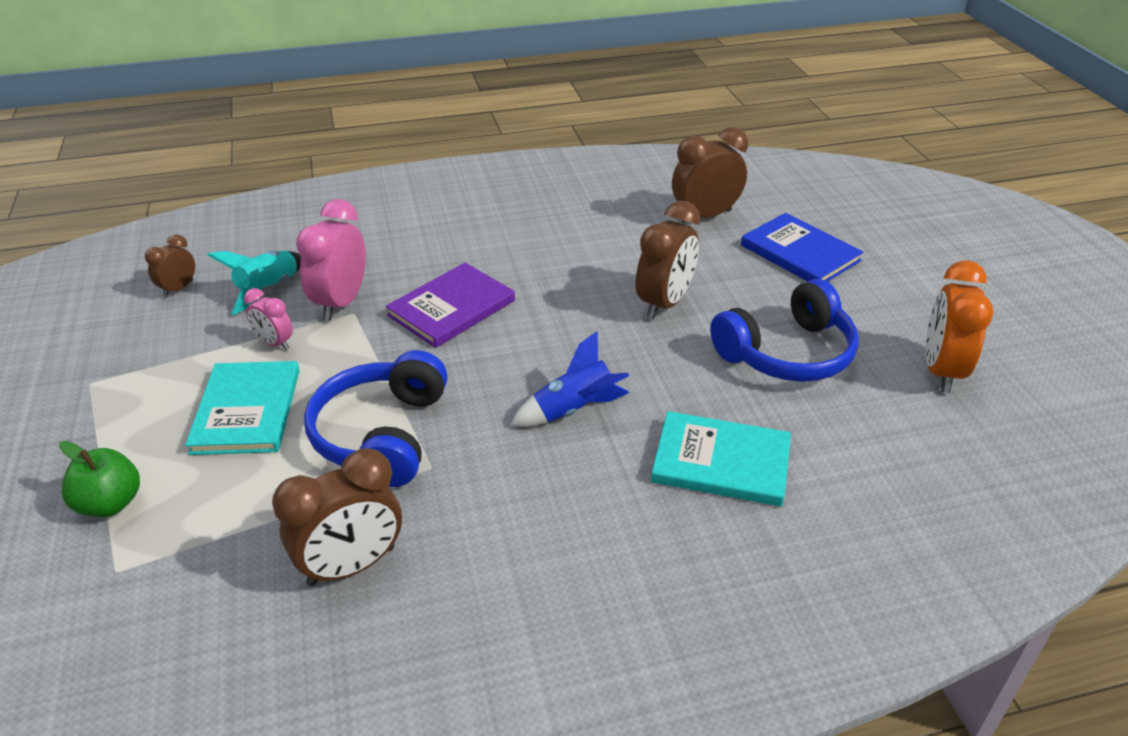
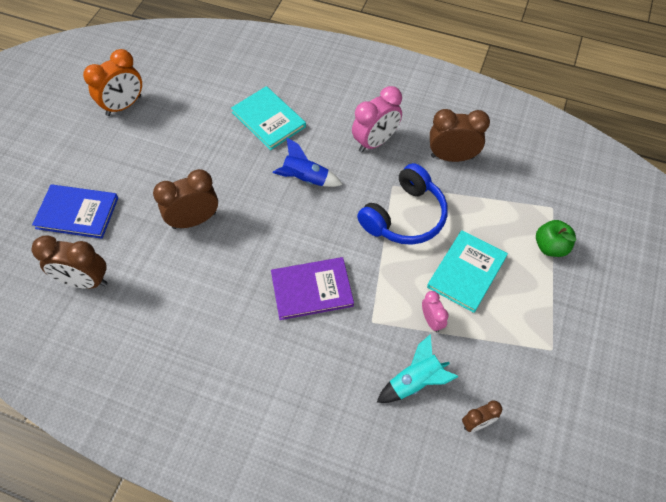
camera: 145 degrees left, 20 degrees up
pink clock [296,199,366,321] -> pink clock moved to [352,86,402,152]
blue headphones [710,279,859,382] -> none
blue book [741,213,864,282] -> blue book turned 75 degrees counterclockwise [32,184,118,239]

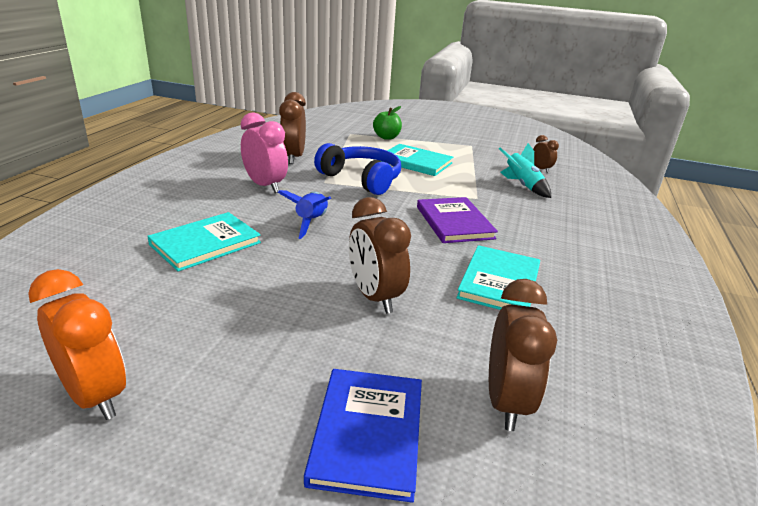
camera: 95 degrees left, 30 degrees down
pink clock [422,291,449,333] -> none
none -> turquoise book [456,245,540,310]

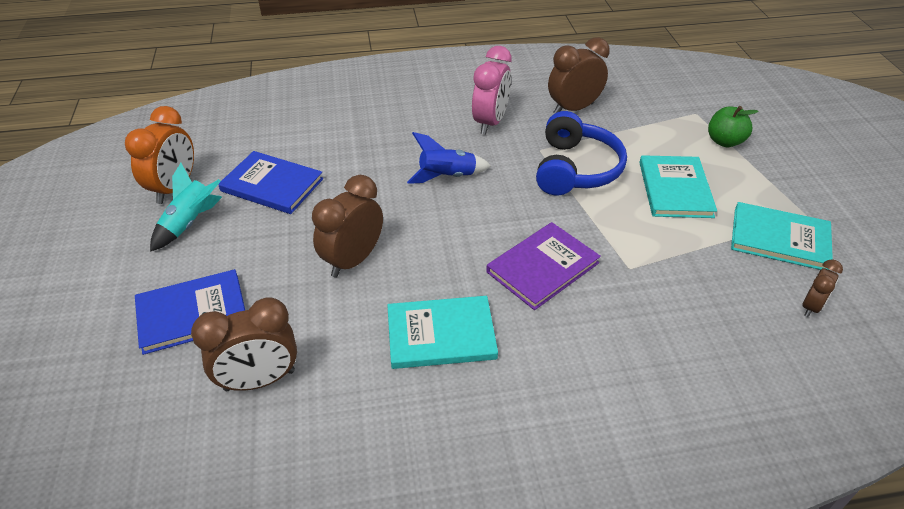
camera: 65 degrees right, 15 degrees up
turquoise book [147,212,261,272] -> turquoise book moved to [731,202,833,270]
turquoise rocket [499,143,551,198] -> turquoise rocket moved to [150,163,222,251]
none -> blue book [218,151,323,214]

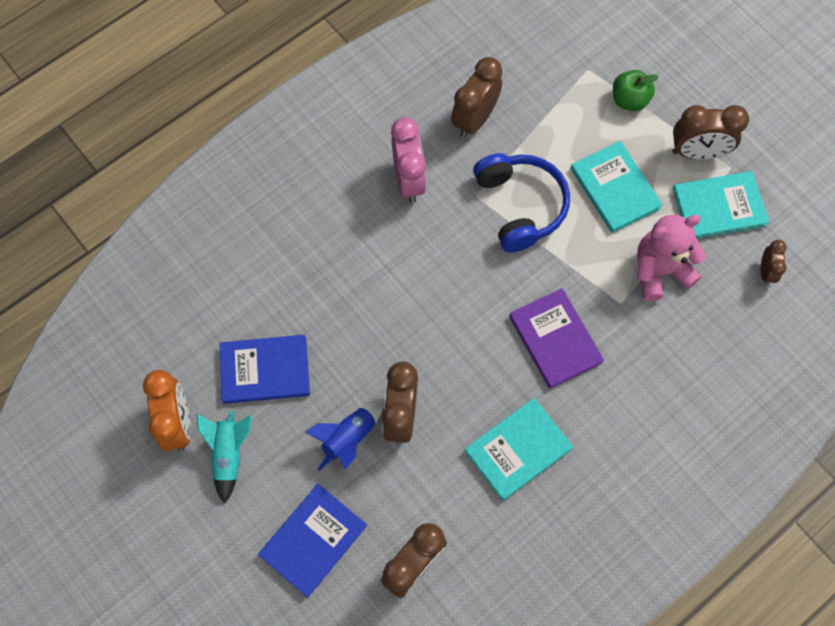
camera: 30 degrees left, 25 degrees up
blue rocket [407,132,491,184] -> blue rocket moved to [305,402,383,471]
purple book [486,222,601,310] -> purple book turned 45 degrees counterclockwise [509,288,604,389]
none -> pink teddy bear [637,215,706,301]
none -> brown clock [672,105,749,160]

